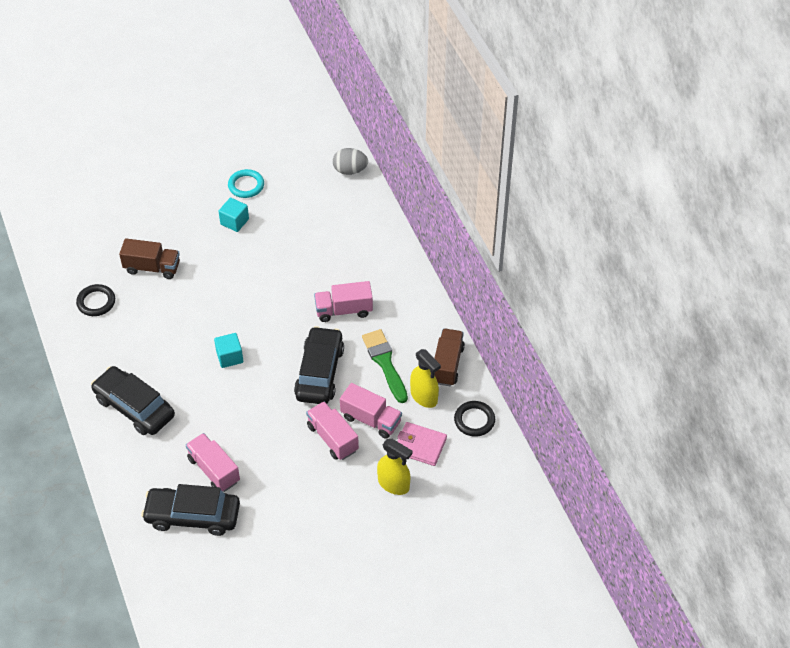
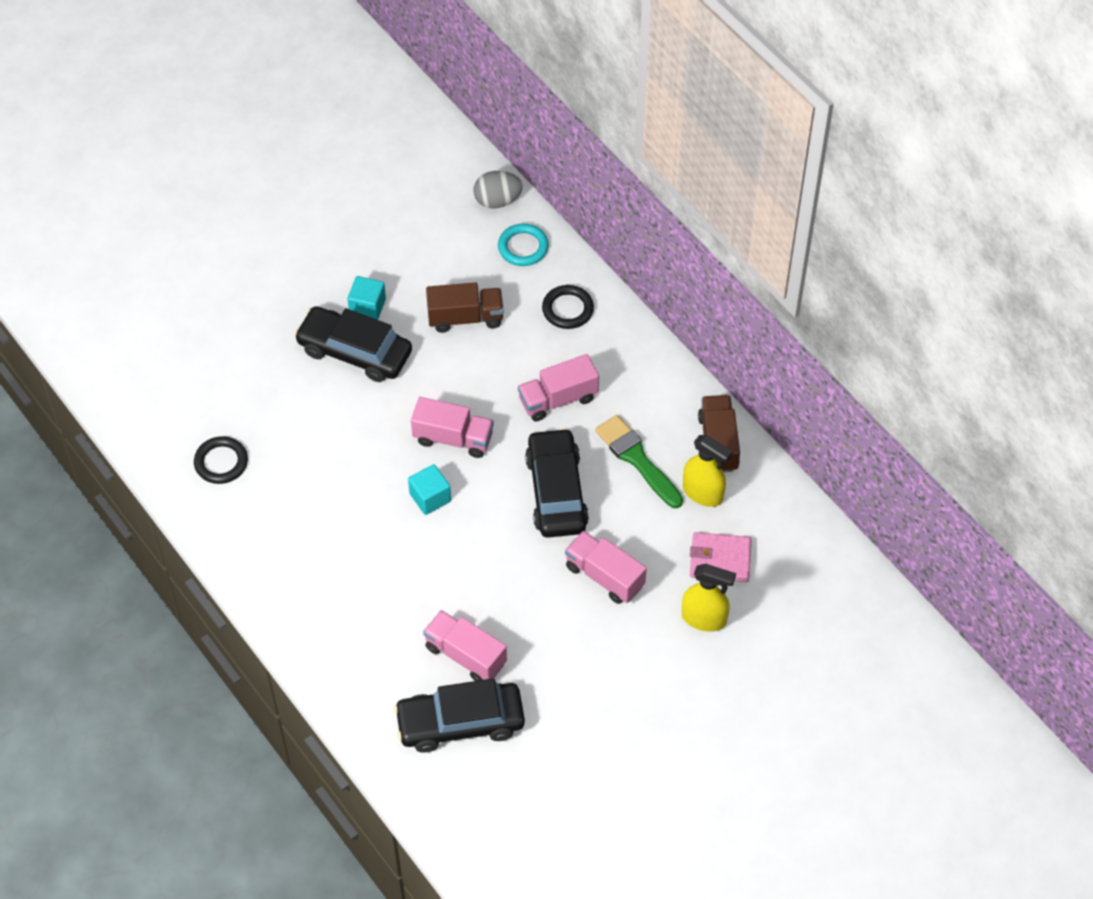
camera: 15 degrees left, 5 degrees up
black car [91,366,175,435] -> black car moved to [294,306,412,382]
brown truck [119,238,180,279] -> brown truck moved to [426,282,504,333]
turquoise ring [228,169,264,198] -> turquoise ring moved to [498,224,549,266]
pink truck [340,383,402,439] -> pink truck moved to [411,397,494,458]
black ring [454,401,495,437] -> black ring moved to [542,285,594,329]

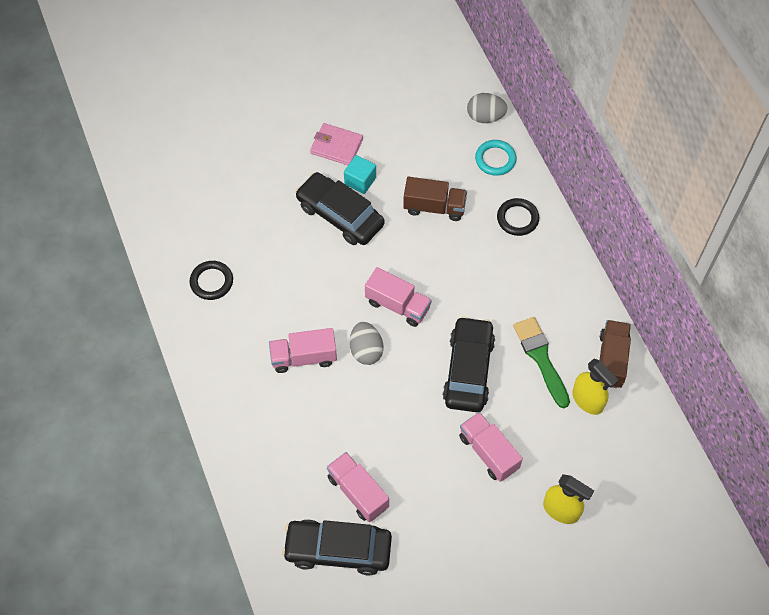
camera: 15 degrees right, 5 degrees up
turquoise cube [408,464,451,515] -> grey egg [350,322,383,365]
pink truck [518,354,599,421] -> pink truck moved to [269,328,337,373]
pink wallet [690,532,752,582] -> pink wallet moved to [310,123,363,165]

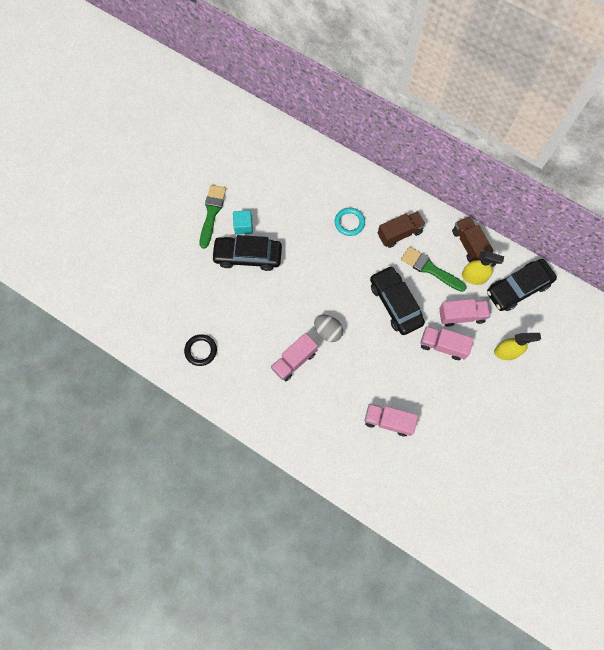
camera: 35 degrees left, 10 degrees up
black car [282,519,392,576] -> black car moved to [487,259,557,311]
pink wallet [310,123,363,165] -> green brush [200,185,226,249]
pink truck [365,267,432,327] -> pink truck moved to [439,299,490,327]
brown truck [403,177,467,221] -> brown truck moved to [378,211,426,248]
grey egg [467,93,508,123] -> none
turquoise ring [475,140,517,176] -> turquoise ring moved to [335,208,365,236]
black ring [497,198,539,236] -> none

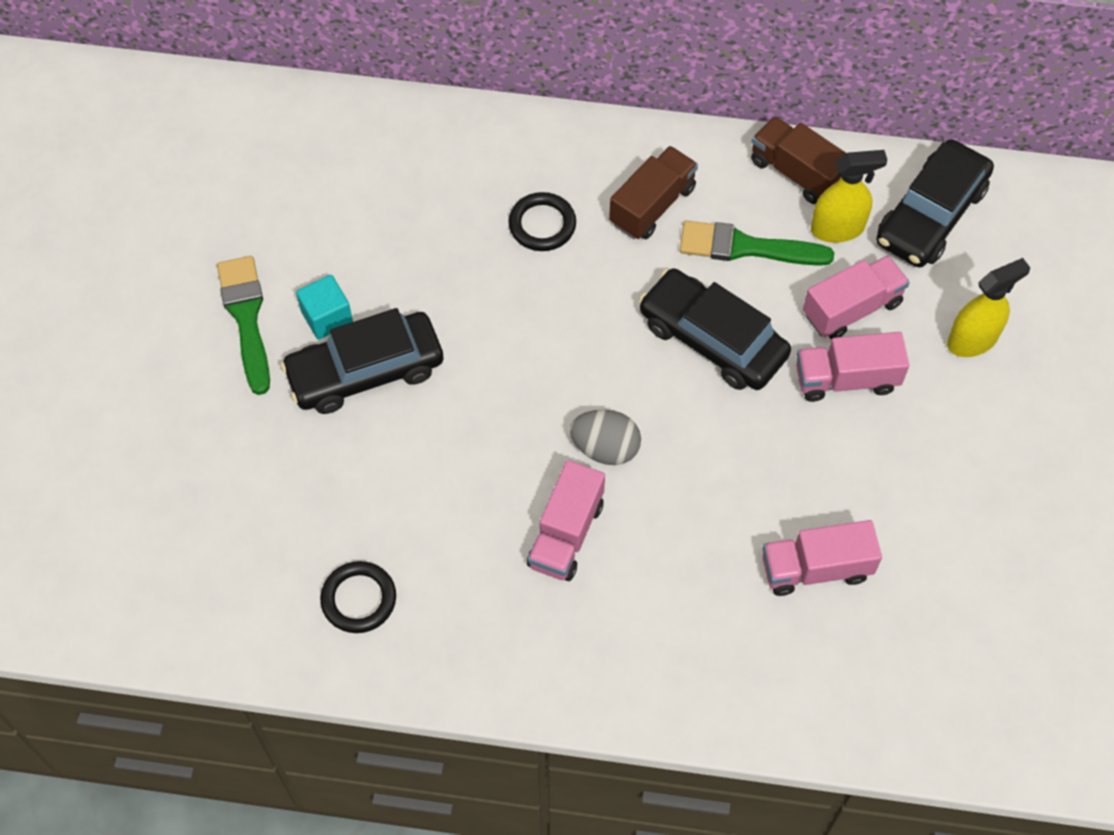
camera: 25 degrees left, 10 degrees down
turquoise ring [335,208,365,236] -> black ring [508,192,576,251]

